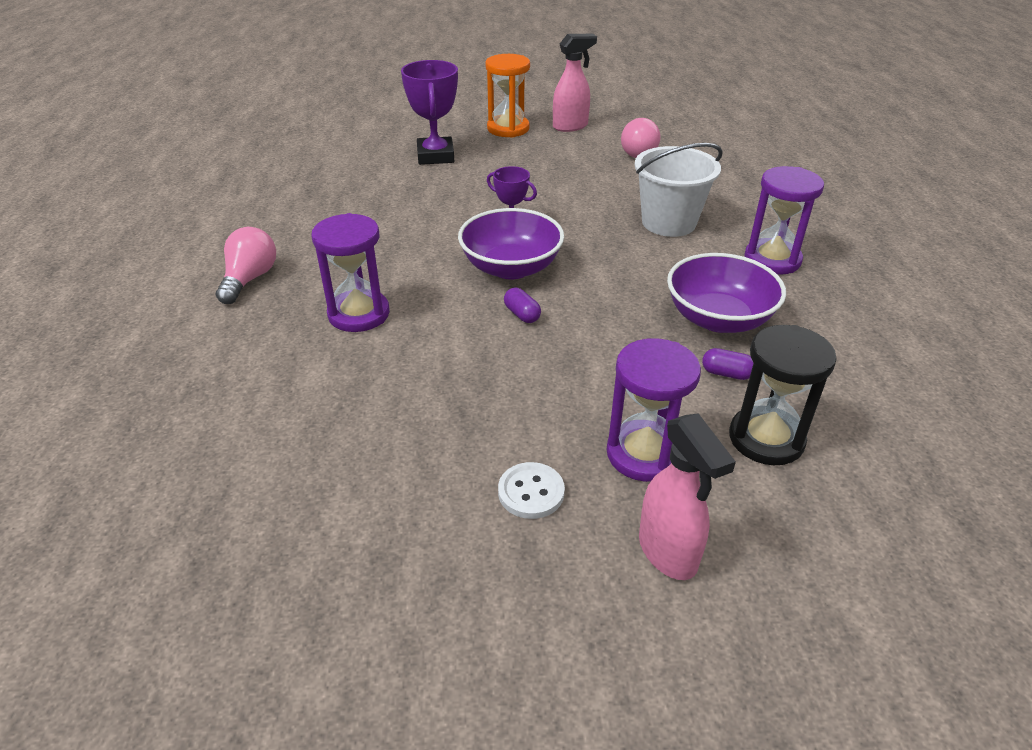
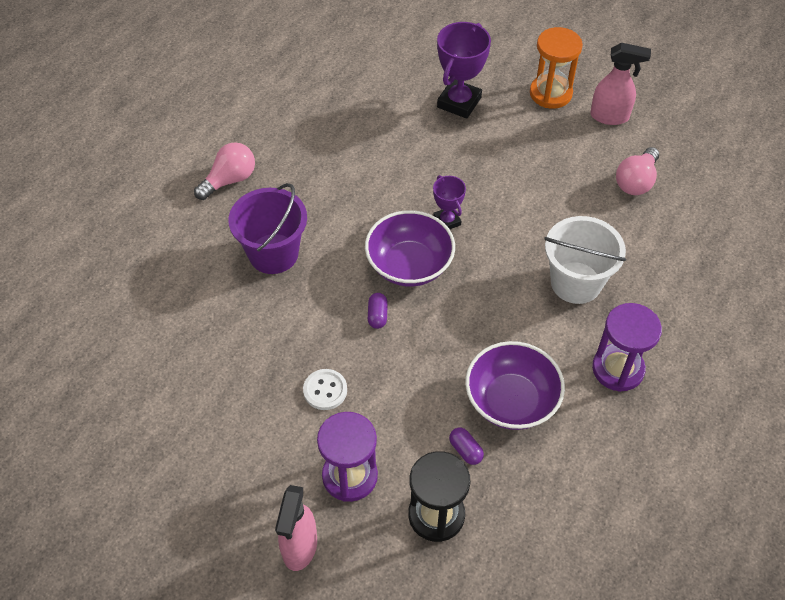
camera: 35 degrees right, 15 degrees up
purple hourglass [311,213,390,332] -> purple bucket [228,183,307,274]
white button [498,462,565,519] -> white button moved to [303,369,347,410]

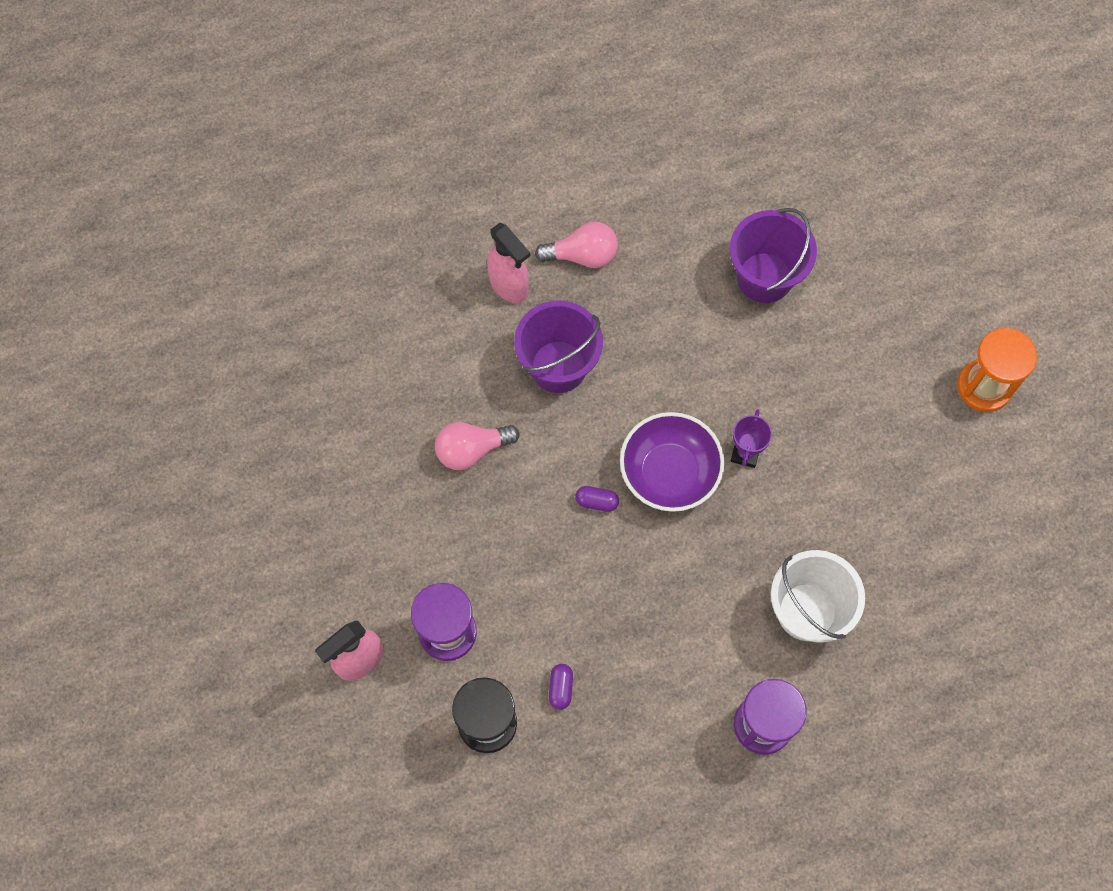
camera: 40 degrees right, 15 degrees up
white button [303,369,347,410] -> none
purple capsule [368,293,388,329] -> purple capsule turned 60 degrees clockwise [575,486,619,512]
purple trophy [437,22,491,119] -> none
purple bowl [465,341,565,430] -> none
pink spray bottle [590,43,651,125] -> pink spray bottle moved to [487,223,530,303]
pink light bulb [616,147,659,195] -> pink light bulb moved to [435,422,519,470]
none -> purple bucket [730,208,817,303]

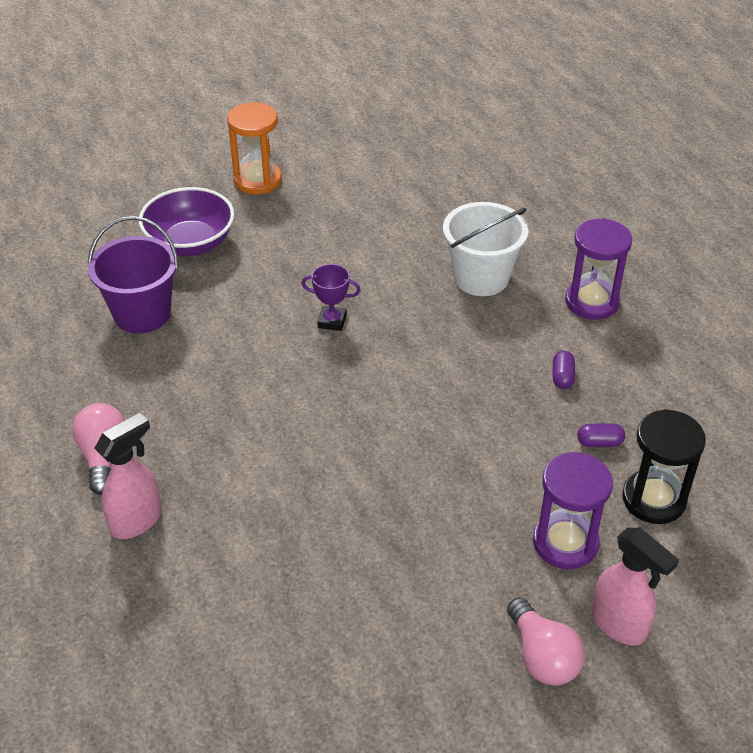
camera: 95 degrees left, 25 degrees down
pink light bulb [435,422,519,470] -> pink light bulb moved to [507,597,585,686]
purple bucket [514,301,603,393] -> none
purple capsule [575,486,619,512] -> purple capsule moved to [553,351,575,389]
purple bowl [620,412,725,512] -> purple bowl moved to [139,187,234,256]

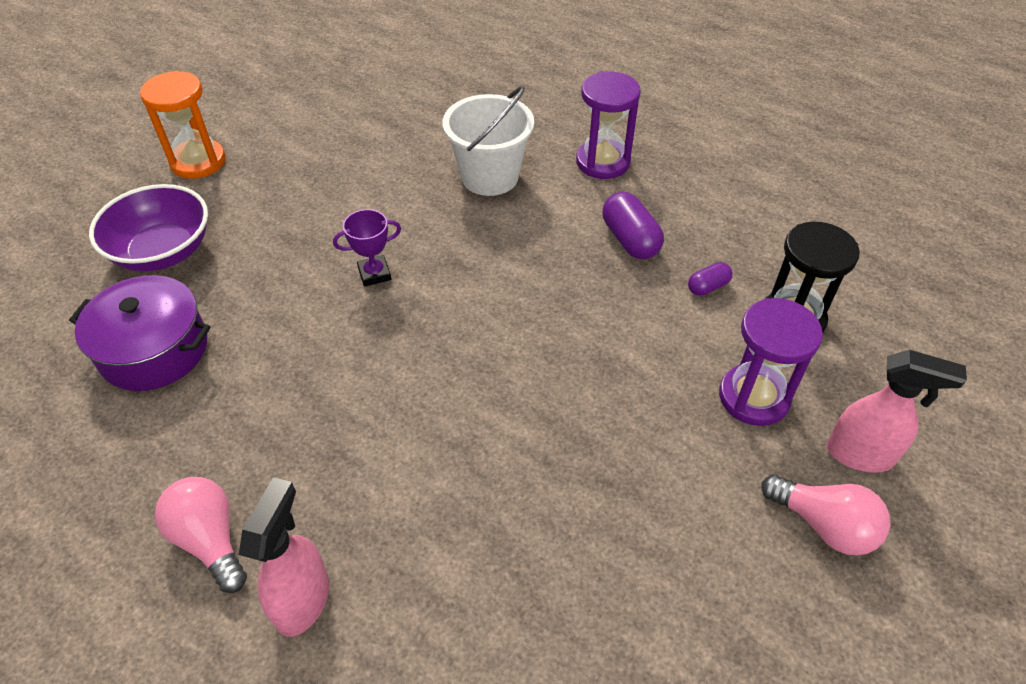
camera: 30 degrees left, 5 degrees up
purple bucket [88,216,179,333] -> purple pot [69,275,210,391]
purple capsule [553,351,575,389] -> purple capsule [602,192,664,259], size x1.76

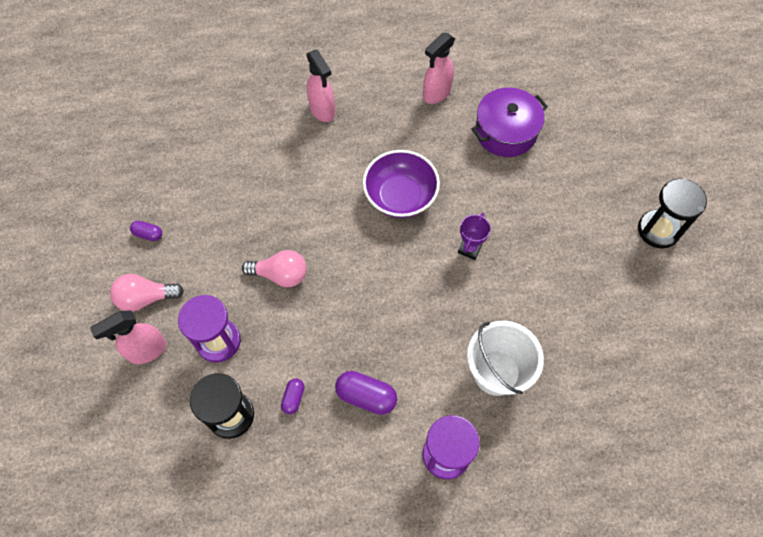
camera: 135 degrees right, 15 degrees up
purple bowl [89,184,208,272] -> purple bowl moved to [363,150,440,218]
orange hourglass [140,71,226,179] -> black hourglass [638,178,707,249]
pink light bulb [155,477,247,593] -> pink light bulb moved to [242,250,307,287]
none -> purple capsule [130,221,162,241]
none -> pink spray bottle [423,32,455,104]

